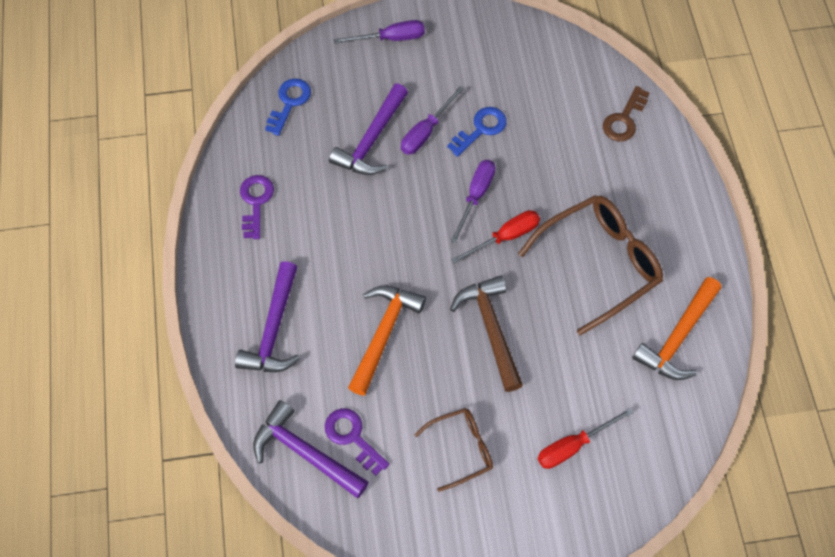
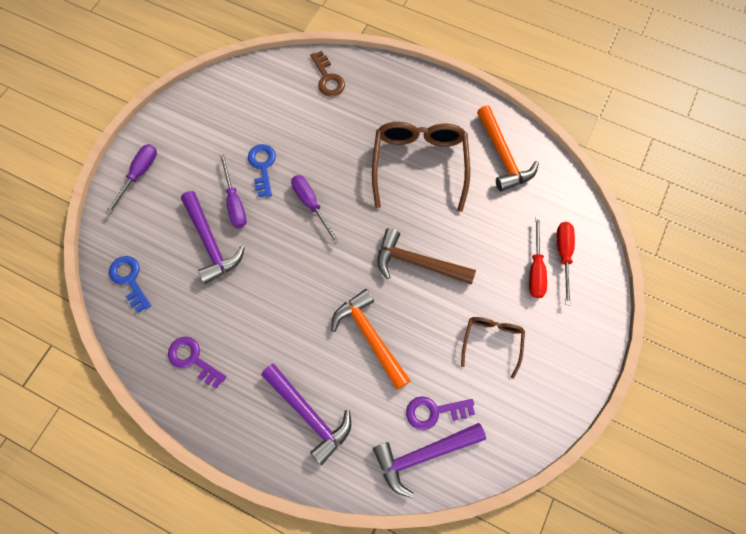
camera: 55 degrees left, 5 degrees up
red screwdriver [451,210,540,264] -> red screwdriver moved to [557,222,575,305]

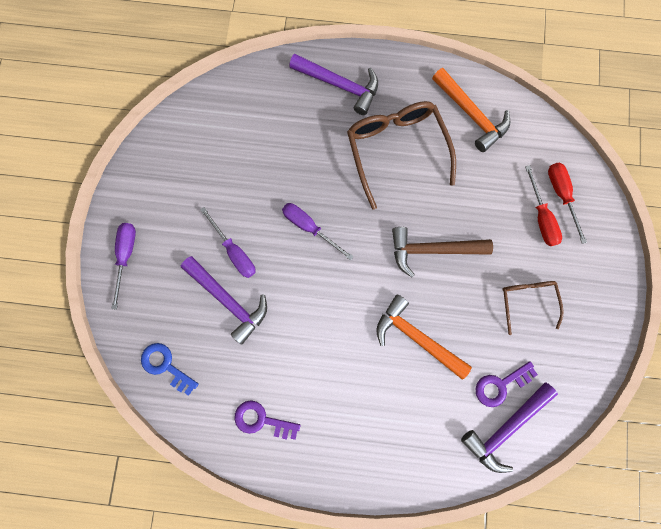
camera: 20 degrees left, 10 degrees up
blue key [248,144,276,197] -> none
purple hammer [261,364,351,465] -> purple hammer moved to [289,54,378,115]
brown key [310,51,345,96] -> none

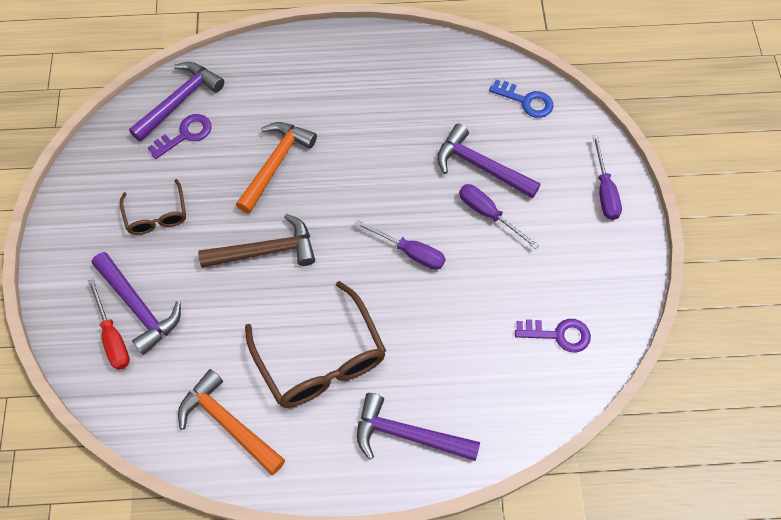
camera: 170 degrees right, 15 degrees down
purple key [234,400,301,440] -> purple key moved to [515,319,591,352]
orange hammer [376,294,472,379] -> orange hammer turned 90 degrees counterclockwise [236,122,317,214]
red screwdriver [525,165,562,246] -> purple hammer [92,252,181,355]

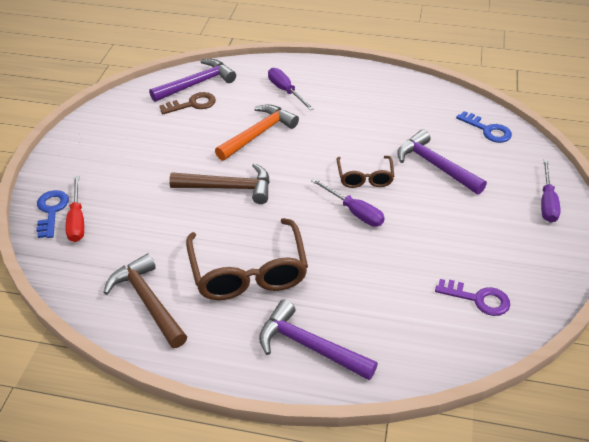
camera: 15 degrees right, 20 degrees down
purple hammer [92,252,181,355] -> none
brown glasses [120,179,186,235] -> brown glasses moved to [337,156,394,188]
purple key [148,114,212,159] -> brown key [160,92,216,114]
orange hammer [178,369,285,475] -> brown hammer [104,254,187,348]
purple screwdriver [459,184,539,249] -> purple screwdriver moved to [268,68,314,110]
none -> blue key [36,190,69,238]

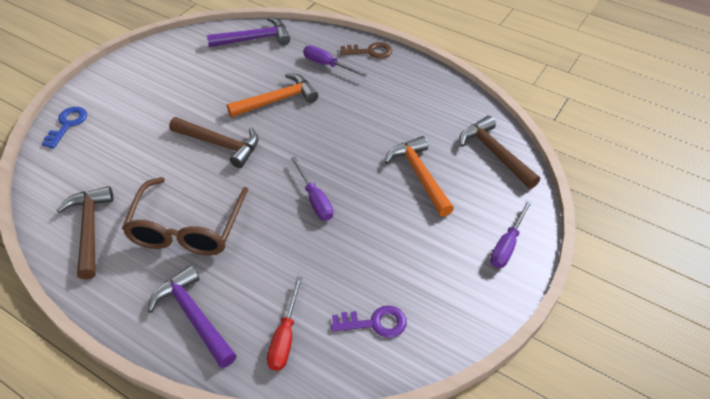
camera: 20 degrees right, 5 degrees up
red screwdriver [66,176,84,242] -> red screwdriver moved to [267,276,303,371]
brown key [160,92,216,114] -> brown key moved to [340,42,392,59]
purple screwdriver [268,68,314,110] -> purple screwdriver turned 45 degrees counterclockwise [303,46,367,77]
brown glasses [337,156,394,188] -> none
purple hammer [397,130,487,194] -> orange hammer [385,136,454,217]
purple key [435,279,510,316] -> purple key turned 45 degrees counterclockwise [331,305,407,338]
blue key [456,111,512,143] -> brown hammer [460,116,540,189]

